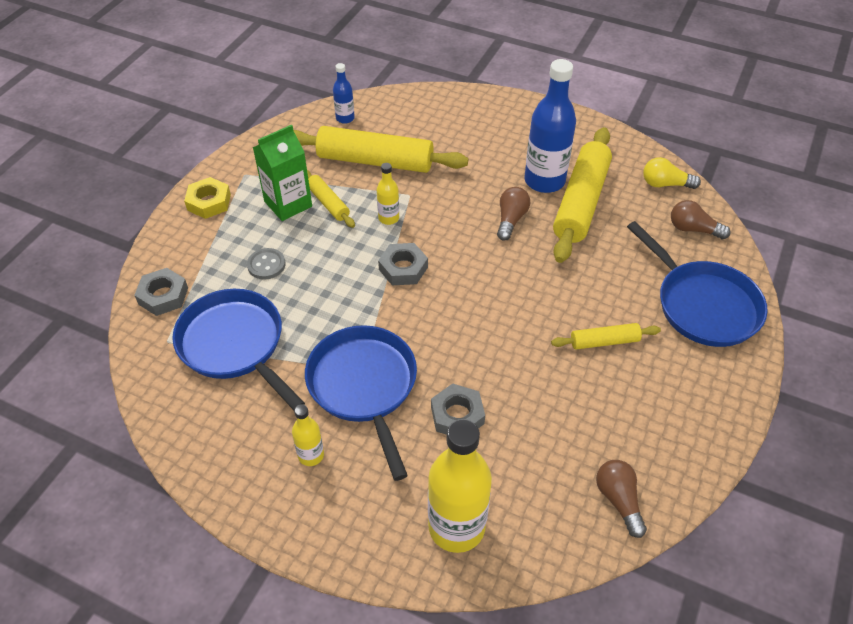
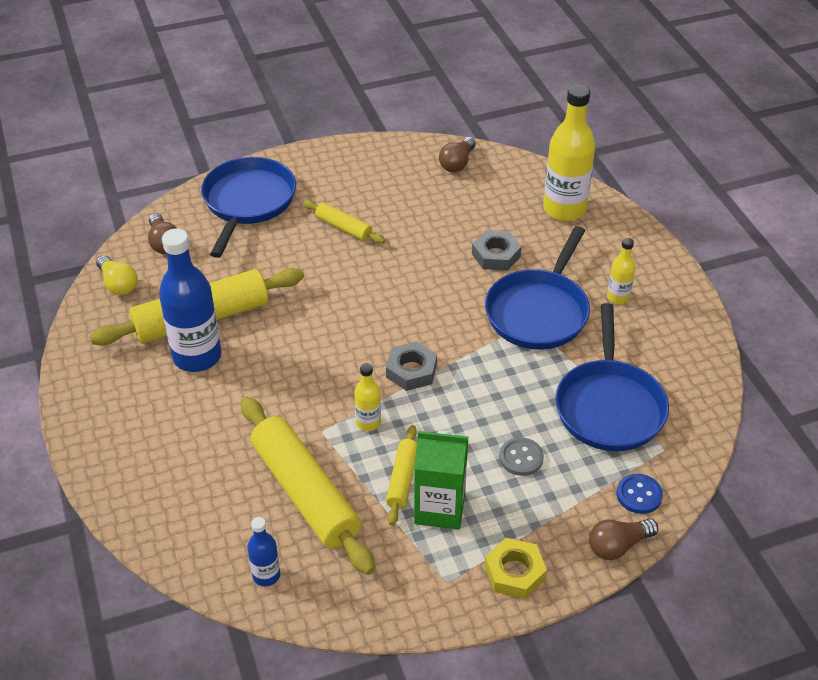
camera: 135 degrees left, 5 degrees down
grey nut [134,268,188,316] -> blue button [616,473,663,514]
brown light bulb [497,187,531,241] -> brown light bulb moved to [589,518,658,560]

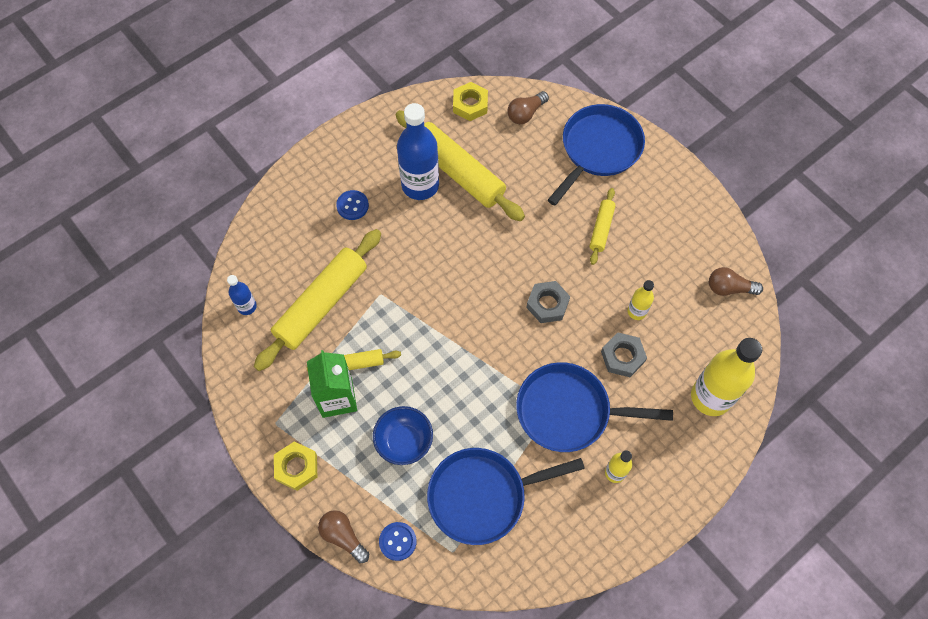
camera: 70 degrees right, 20 degrees up
yellow light bulb [96,255,138,295] -> yellow nut [453,82,488,121]
blue pan [201,157,296,258] -> blue pan turned 45 degrees counterclockwise [548,104,645,206]
yellow bottle [354,363,381,431] -> yellow bottle moved to [627,280,654,320]
grey nut [386,341,437,391] -> grey nut moved to [526,281,570,323]
grey button [499,437,544,476] -> blue bowl [373,406,433,465]
none -> blue button [336,190,369,220]

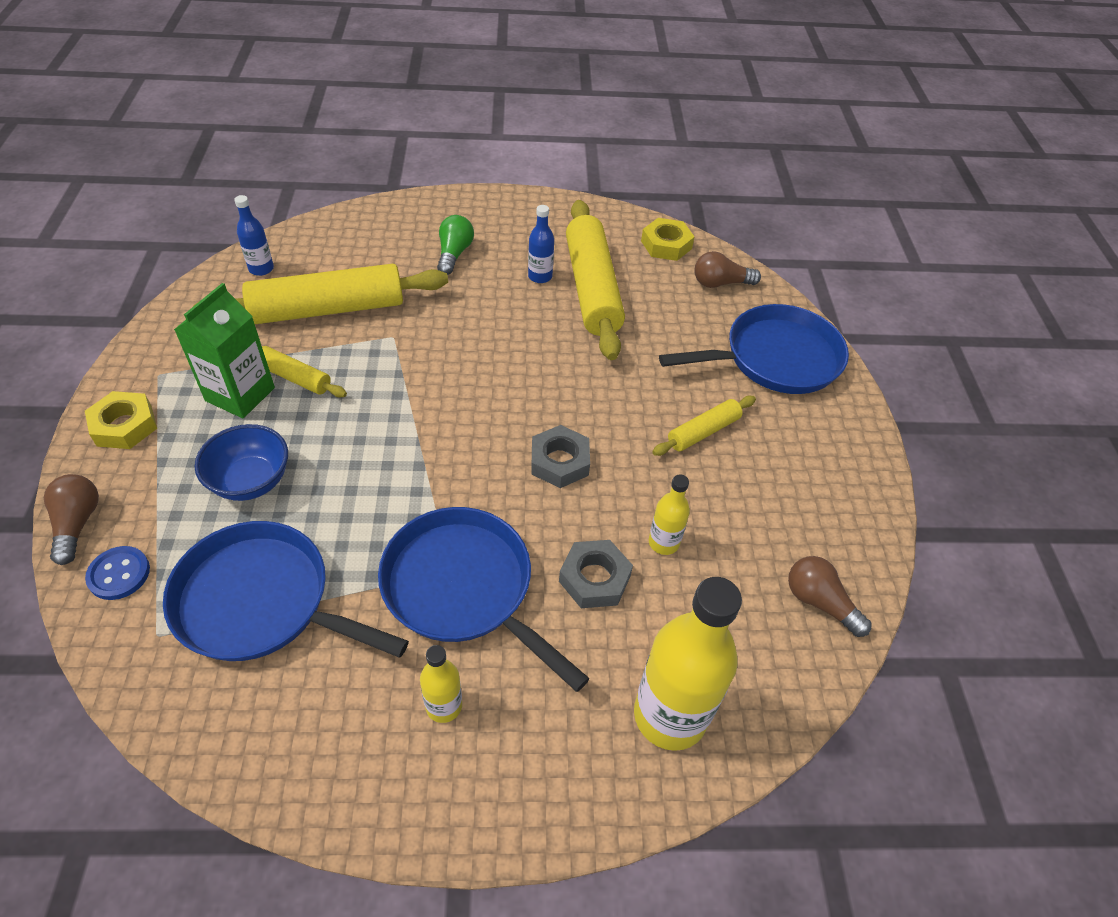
camera: 35 degrees right, 15 degrees down
blue button [336,190,369,220] -> green light bulb [437,215,474,275]
blue bottle [397,103,439,200] -> blue bottle [528,205,554,283], size x0.49

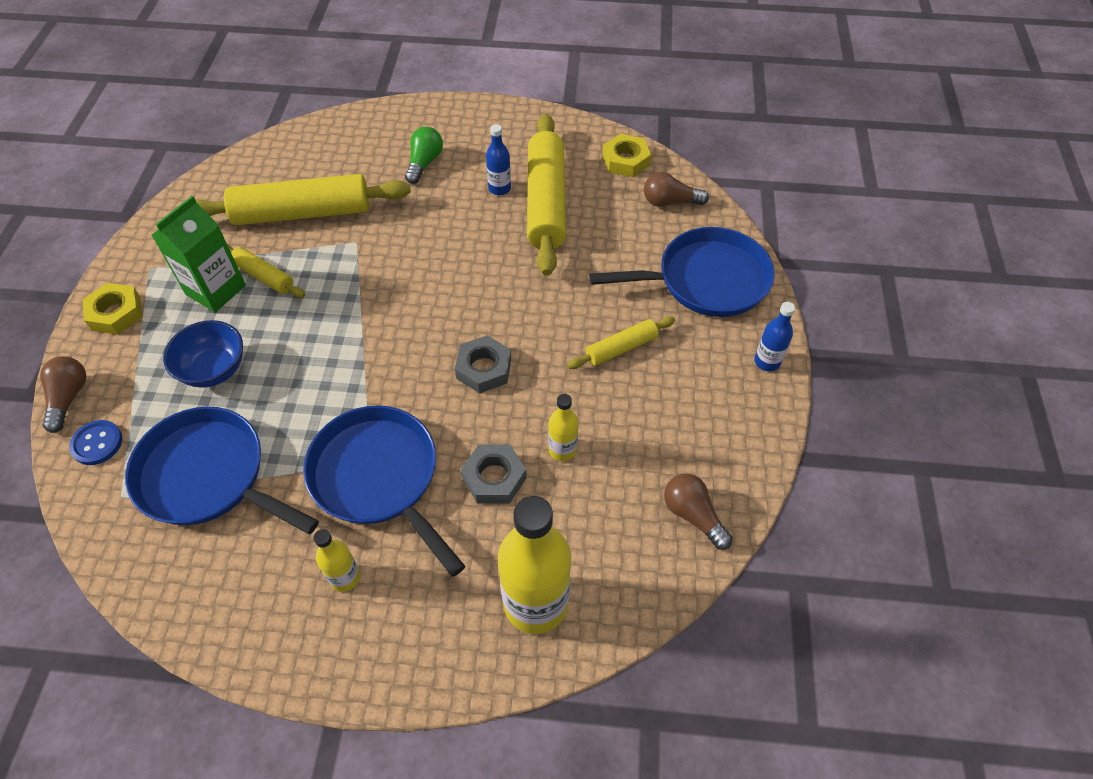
camera: 10 degrees right, 5 degrees up
blue bottle [234,195,274,276] -> blue bottle moved to [754,302,795,371]

